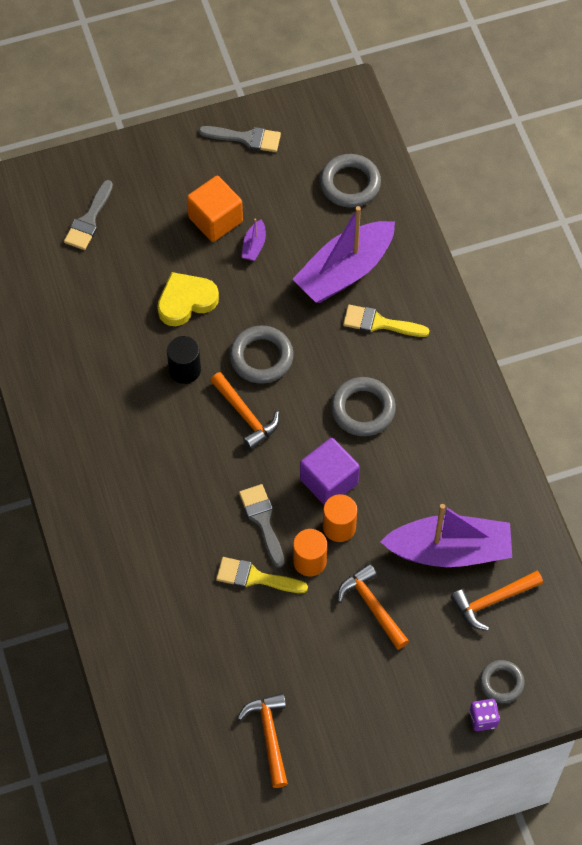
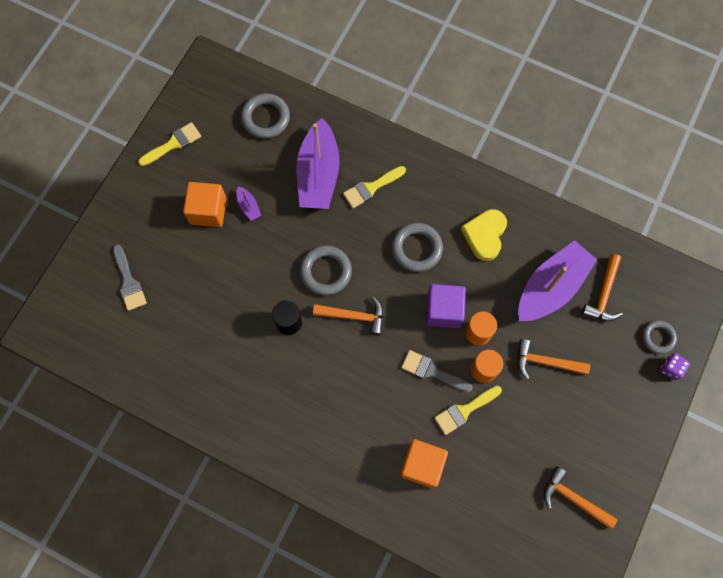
camera: 45 degrees left, 10 degrees up
yellow heart [157,272,219,326] -> yellow heart moved to [461,209,507,261]
grey brush [199,126,281,152] -> yellow brush [138,122,201,166]
none -> orange cube [400,439,448,488]

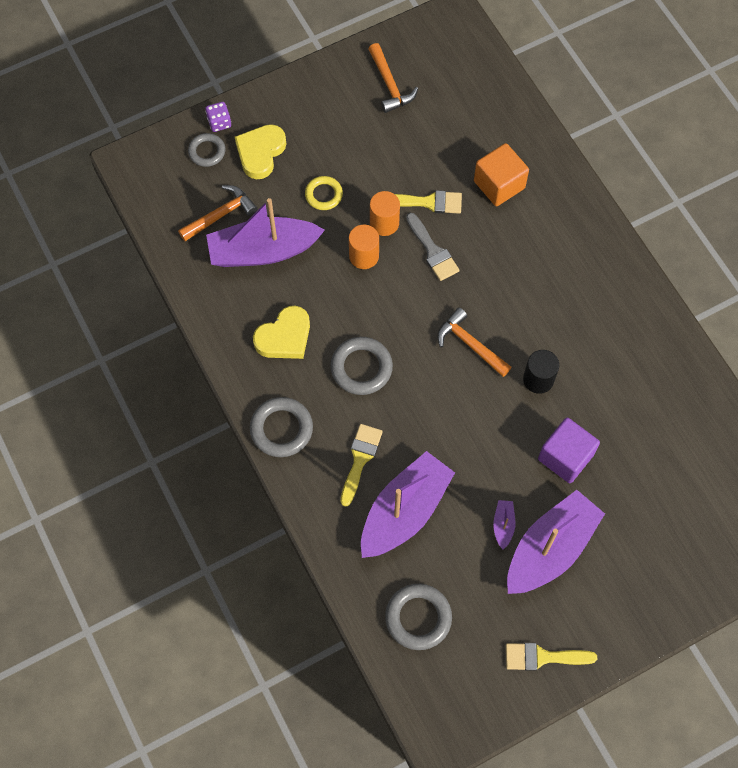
camera: 145 degrees left, 5 degrees down
grey brush [113,245,147,311] -> none
orange cube [183,182,227,227] -> purple boat [507,490,605,594]
grey ring [300,245,352,295] -> grey ring moved to [250,397,313,457]
yellow brush [343,166,406,208] -> yellow brush turned 75 degrees counterclockwise [341,424,383,507]
purple cube [426,284,466,328] -> purple cube moved to [538,418,600,483]
orange hammer [517,339,590,379] -> yellow ring [305,176,343,210]
none -> yellow heart [235,124,286,179]

